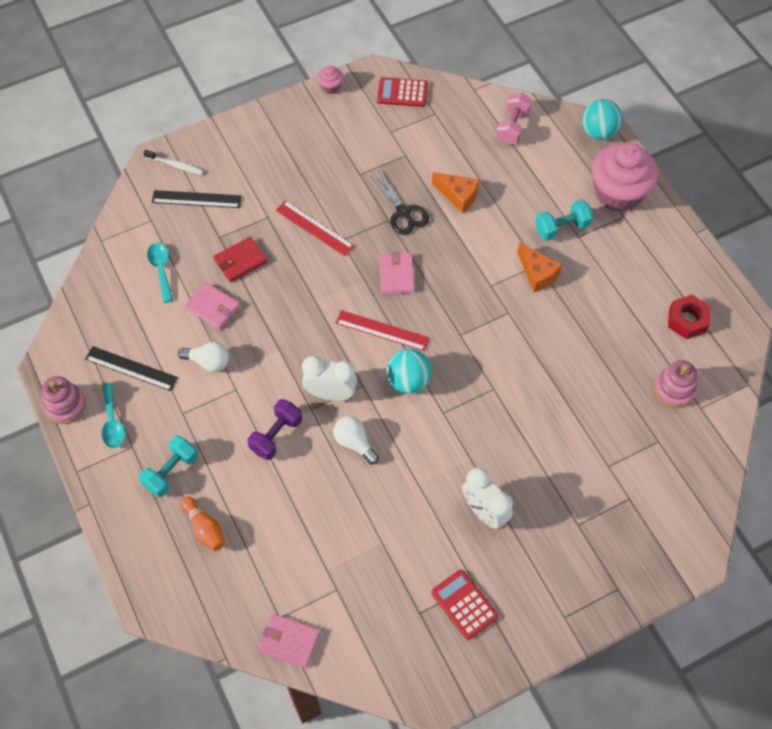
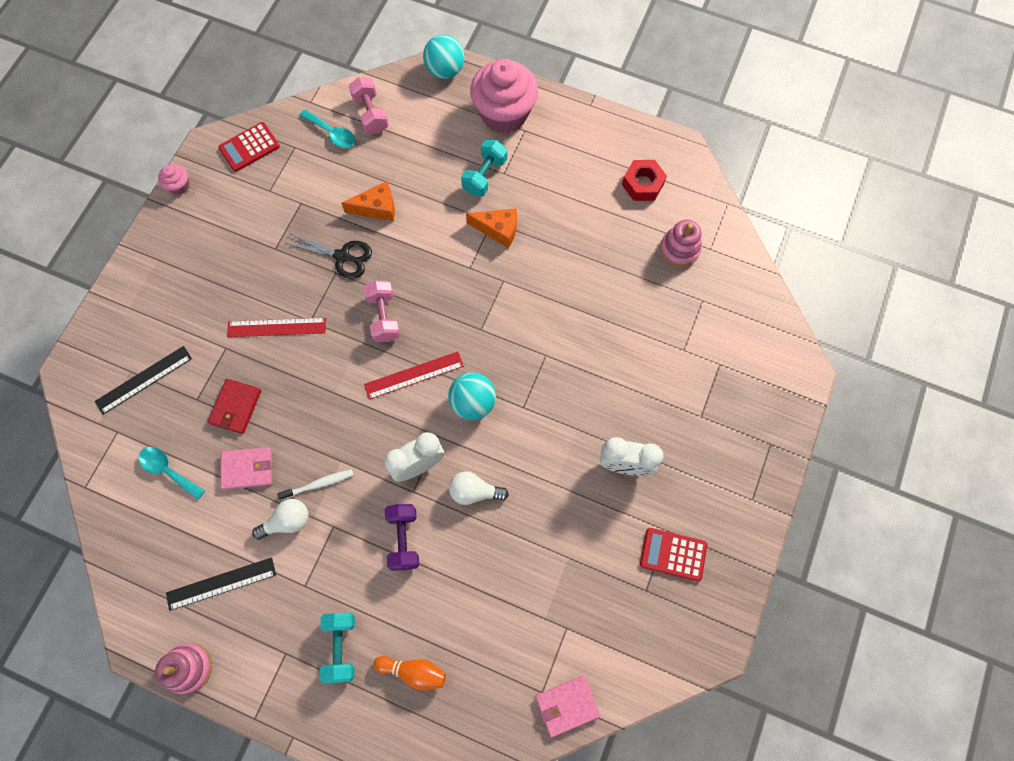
camera: 40 degrees left, 10 degrees up
turquoise spoon [102,383,125,448] -> turquoise spoon moved to [299,110,355,148]
white toothbrush [144,150,203,175] -> white toothbrush moved to [277,469,354,500]
pink wallet [379,252,415,294] -> pink dumbbell [364,280,400,342]

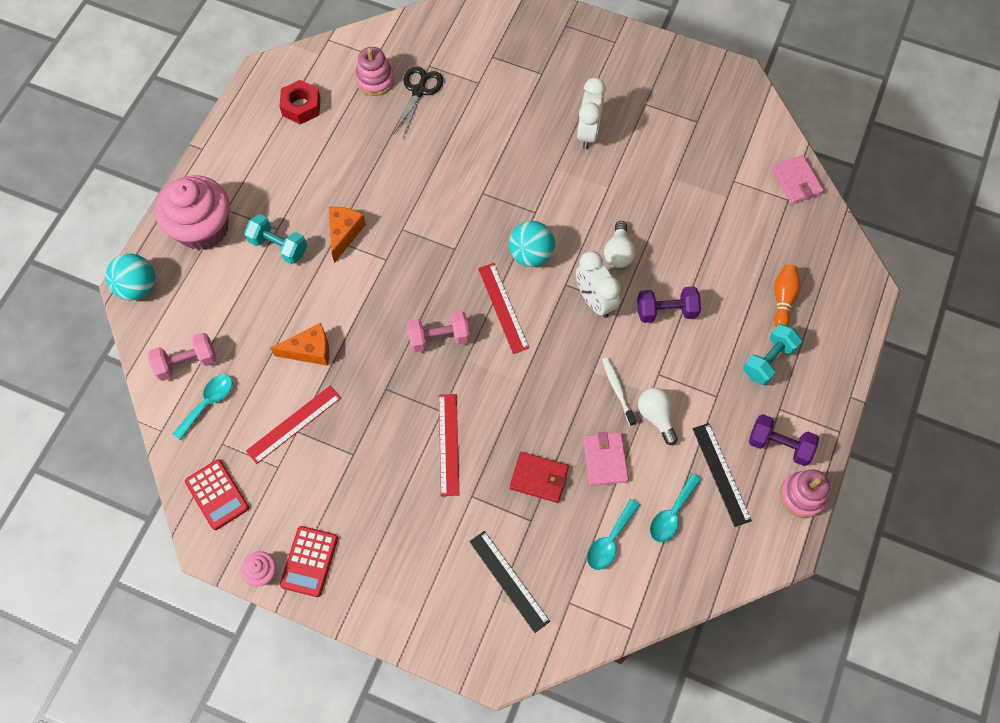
camera: 90 degrees left, 5 degrees down
black scissors [285,233,372,279] -> black scissors moved to [393,66,443,138]
turquoise dumbbell [320,613,355,683] -> turquoise dumbbell turned 45 degrees counterclockwise [743,324,802,385]
orange cheese [341,181,395,221] -> orange cheese turned 90 degrees clockwise [270,323,329,366]
red calculator [640,528,707,581] -> red calculator moved to [280,526,338,597]
none -> red ruler [246,386,341,464]
none -> turquoise spoon [650,473,702,542]
none -> purple dumbbell [749,414,819,466]

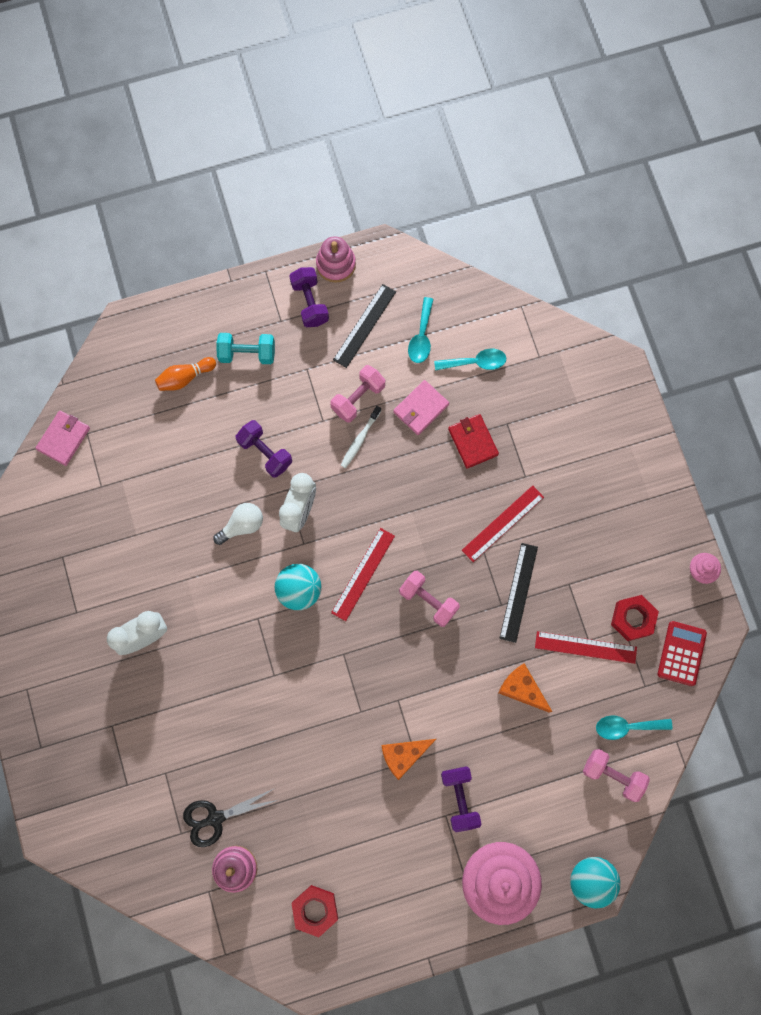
camera: 130 degrees left, 10 degrees up
turquoise dumbbell [244,214,307,264] -> purple dumbbell [441,766,481,832]
red calculator [280,526,338,597] -> none
black ruler [469,531,550,633] -> black ruler moved to [499,543,538,643]
white light bulb [638,388,678,445] -> pink dumbbell [330,365,385,423]
turquoise spoon [650,473,702,542] -> turquoise spoon turned 105 degrees clockwise [408,297,434,363]
none -> red nut [611,595,659,641]

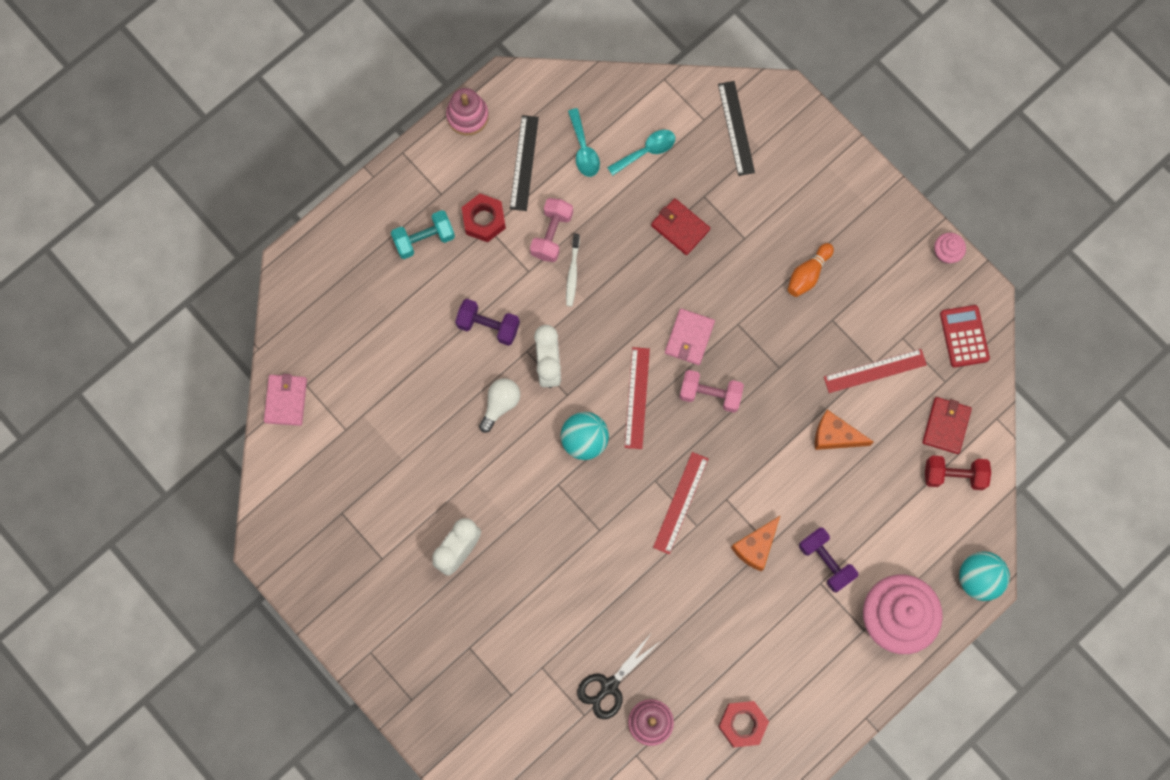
camera: 25 degrees left, 0 degrees up
orange bowling pin [155,357,216,391] -> orange bowling pin moved to [788,243,834,297]
purple dumbbell [289,267,329,327] -> none
pink wallet [393,380,449,435] -> pink wallet moved to [665,309,715,365]
red ruler [462,485,544,562] -> red ruler moved to [653,452,708,554]
black ruler [499,543,538,643] -> black ruler moved to [718,81,755,176]
pink dumbbell [583,749,650,802] -> red dumbbell [925,456,991,490]
turquoise spoon [596,715,672,740] -> red wallet [922,397,972,454]
red nut [611,595,659,641] -> red nut moved to [462,194,506,242]

